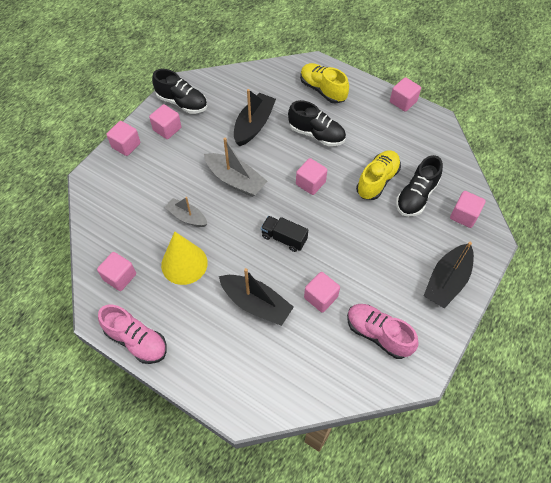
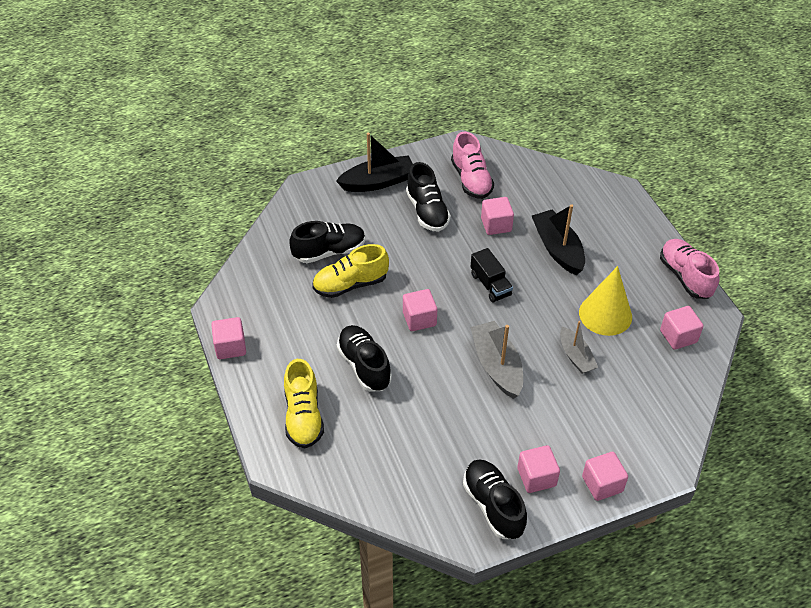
camera: 145 degrees left, 10 degrees down
black boat [234,89,276,146] -> none
pink cube [450,191,486,228] -> none
none -> black shoe [406,162,451,232]

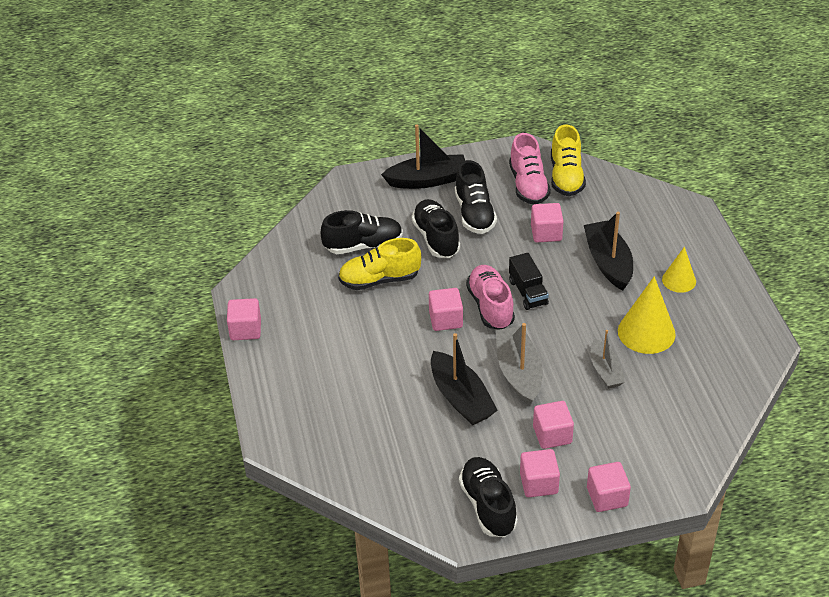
camera: 10 degrees right, 5 degrees down
yellow shoe [284,359,324,448] -> yellow shoe moved to [551,124,586,196]
black shoe [337,325,392,392] -> black shoe moved to [412,199,460,258]
pink shoe [660,239,719,299] -> pink shoe moved to [466,265,515,329]
pink cube [660,306,704,350] -> pink cube moved to [533,401,574,449]
none -> black boat [431,333,498,425]
none -> yellow cone [662,247,696,293]

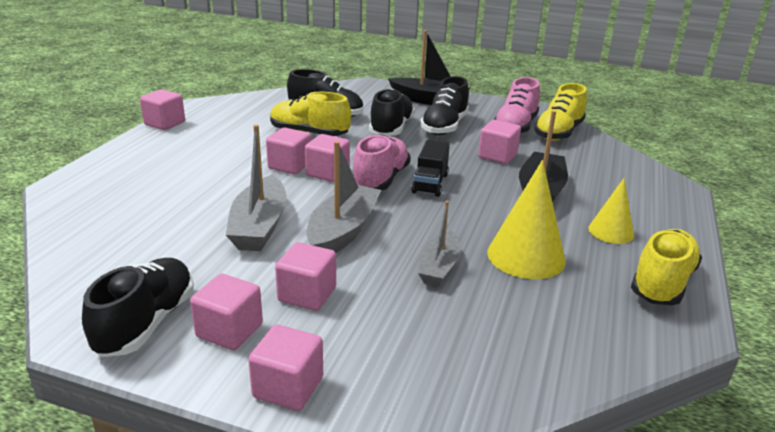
camera: 30 degrees right, 15 degrees down
black boat [431,333,498,425] -> grey boat [226,125,287,251]
none -> pink cube [266,128,311,174]
none -> yellow shoe [631,229,702,305]

